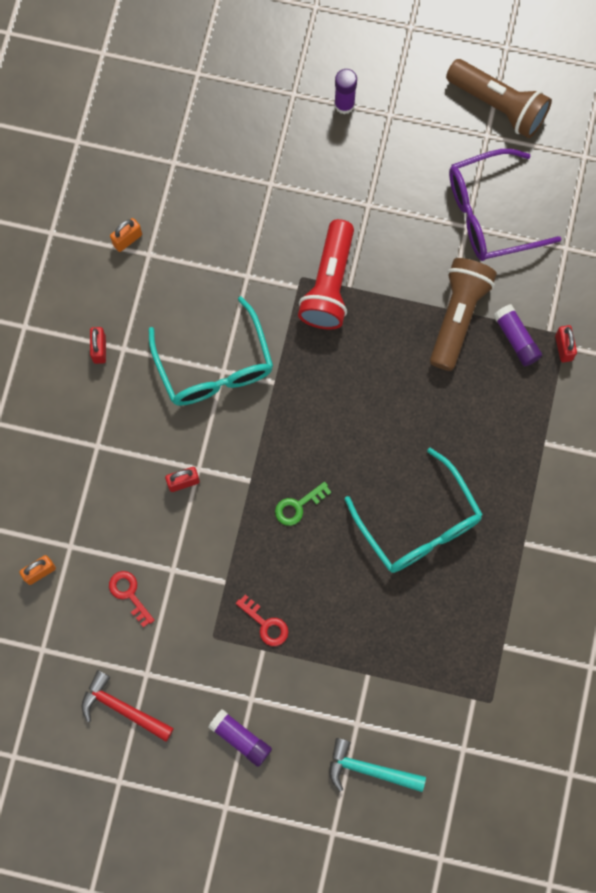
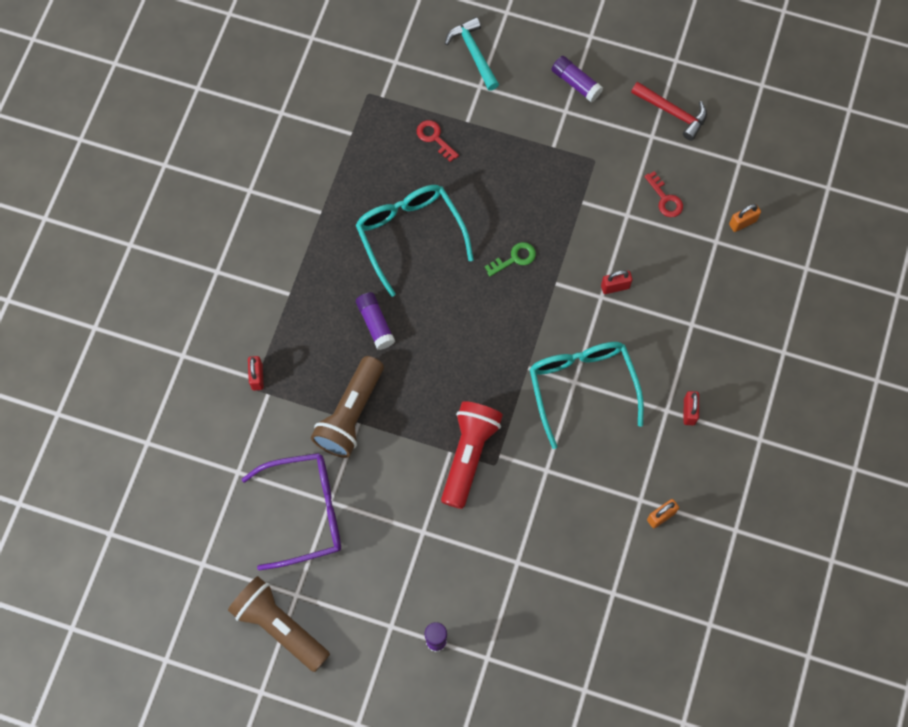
camera: 175 degrees left, 5 degrees down
red key [236,594,288,646] -> red key moved to [417,120,459,162]
turquoise hammer [329,738,426,792] -> turquoise hammer turned 135 degrees counterclockwise [445,17,499,91]
purple glue stick [493,304,542,366] -> purple glue stick moved to [356,292,395,350]

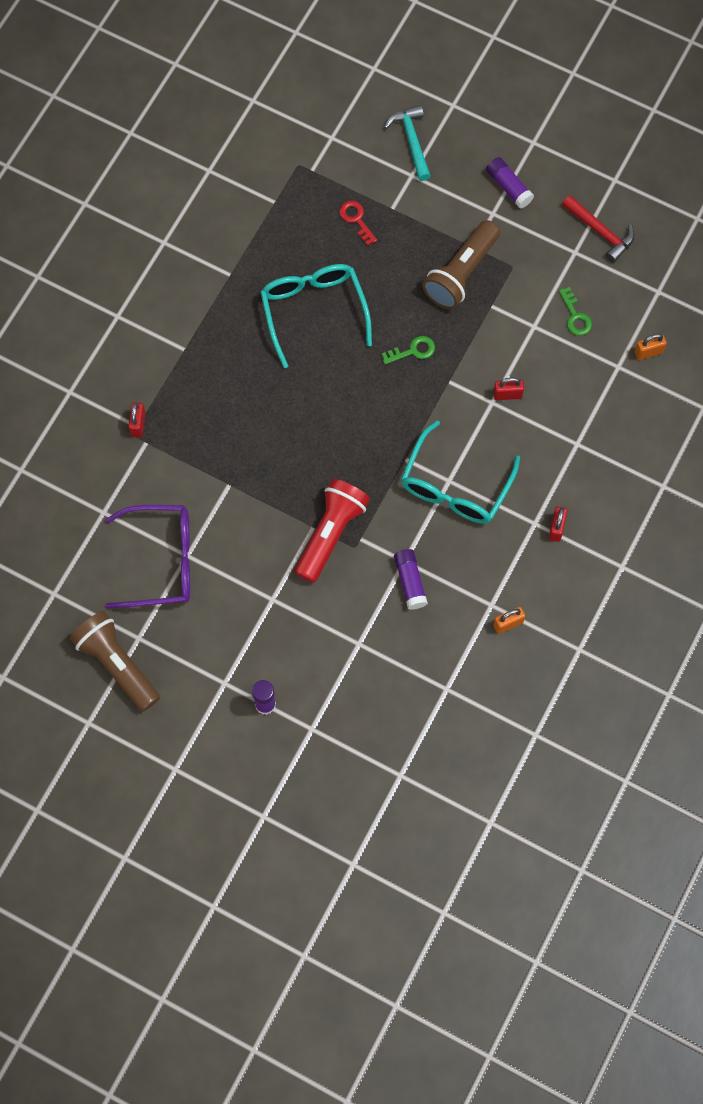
camera: 10 degrees right, 0 degrees up
brown flashlight [311,356,384,458] -> brown flashlight moved to [422,220,500,310]
purple glue stick [356,292,395,350] -> purple glue stick moved to [394,549,428,610]
turquoise glasses [530,342,644,449] -> turquoise glasses turned 150 degrees counterclockwise [401,420,520,524]
red key [644,171,683,217] -> green key [559,287,592,336]

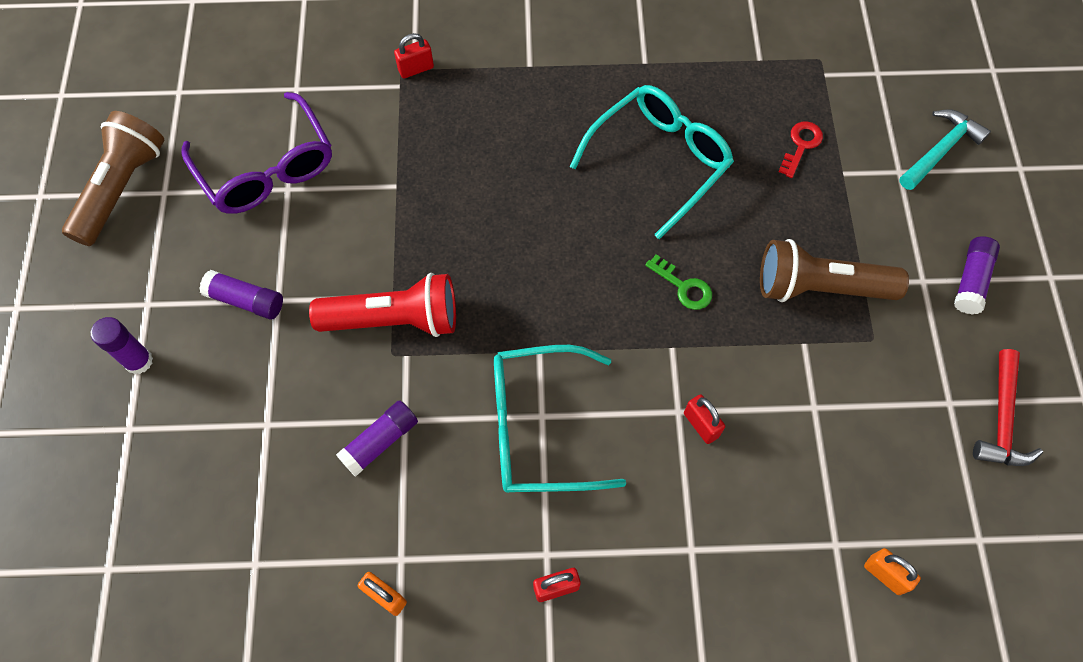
camera: 60 degrees right, 5 degrees down
green key [559,287,592,336] -> none
none -> purple glue stick [199,270,283,319]

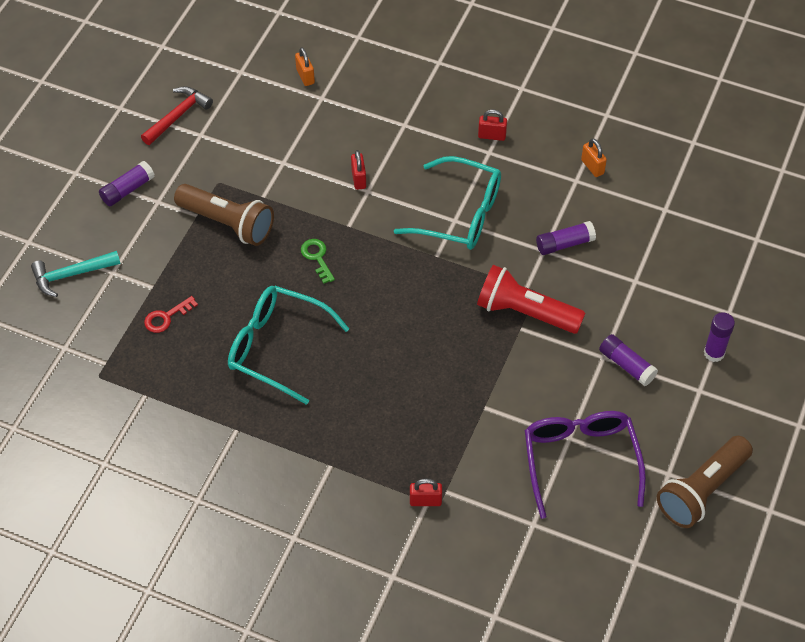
camera: 155 degrees left, 10 degrees down
turquoise glasses [570,85,734,239] -> turquoise glasses turned 45 degrees clockwise [228,286,349,405]

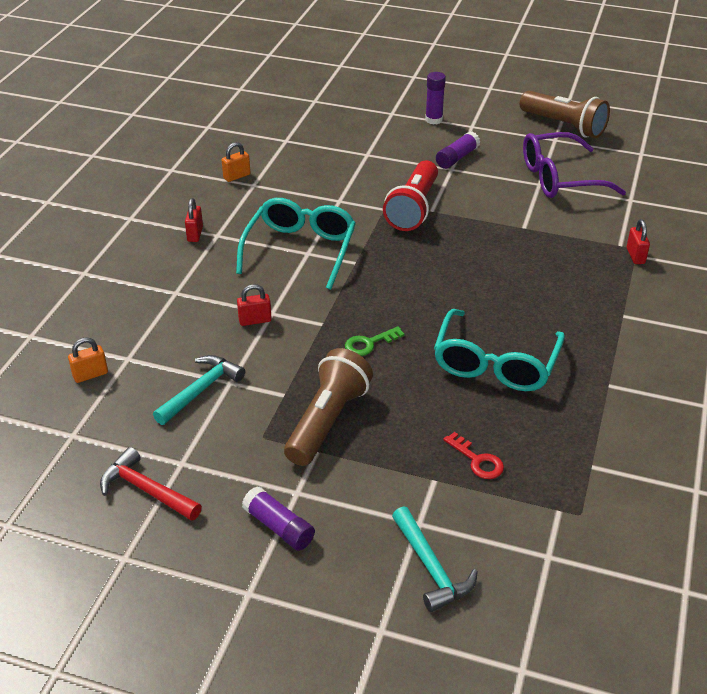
camera: 95 degrees left, 15 degrees down
purple glue stick [536,221,596,255] -> none
none -> turquoise hammer [153,355,245,425]

